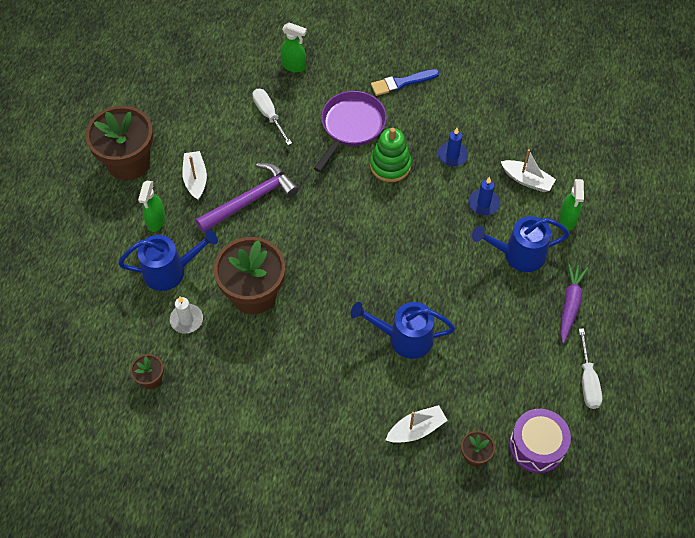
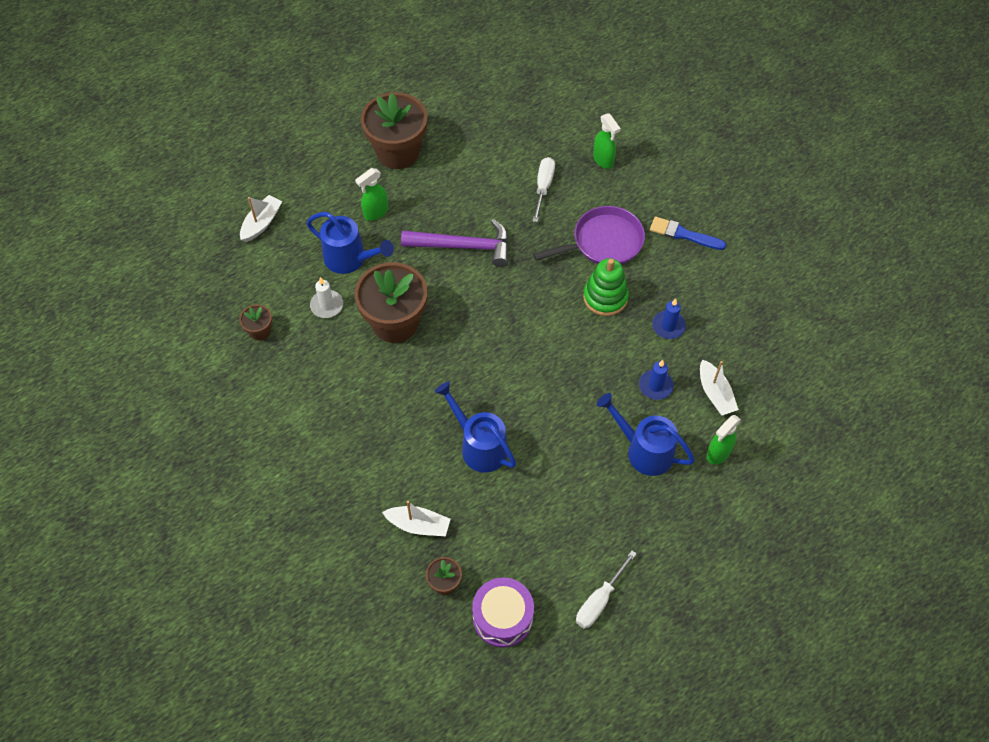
camera: 40 degrees right, 0 degrees up
white boat [182,151,207,200] -> white boat moved to [240,195,282,242]
purple carrot [560,263,588,343] -> none

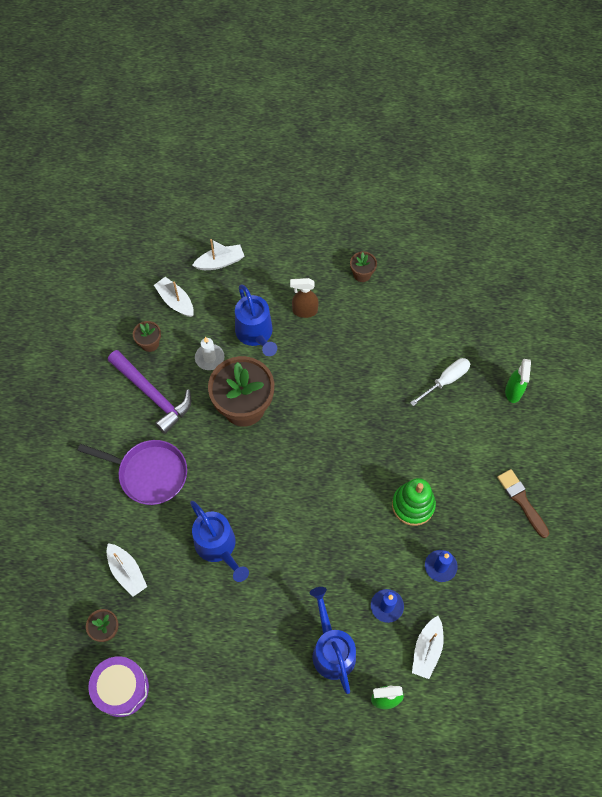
camera: 40 degrees right, 5 degrees up
green spray bottle [355,168,388,221] -> brown spray bottle [290,278,319,318]
brown flower pot [361,92,427,169] -> brown flower pot [350,251,377,282], size x0.45
purple hammer [401,219,509,267] -> purple hammer moved to [108,350,191,434]
blue watering can [435,382,516,473] -> blue watering can turned 150 degrees clockwise [190,501,249,582]
purple pan [533,206,645,265] -> purple pan moved to [77,440,187,505]
white screwdriver [576,551,637,629] -> none
blue brush [650,216,726,250] -> brown brush [497,469,549,538]
none -> white boat [154,277,194,317]

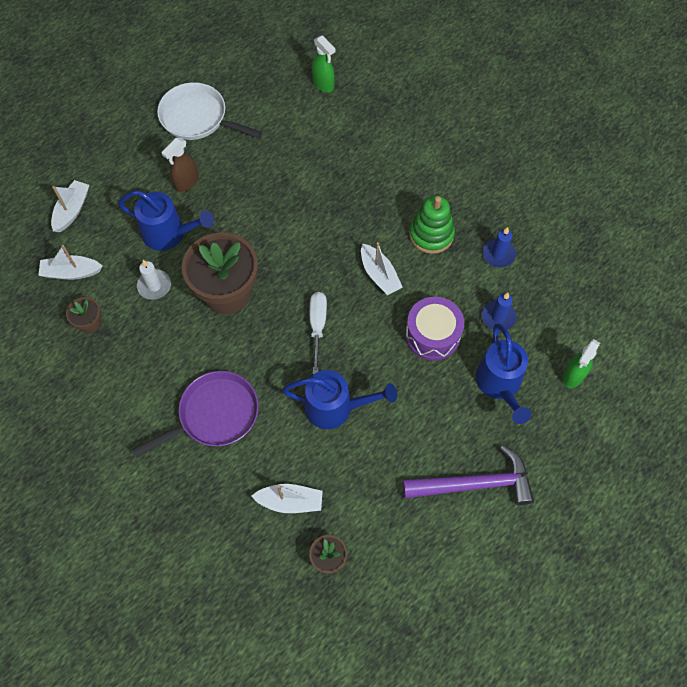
camera: 50 degrees left, 0 degrees up
purple drum [88,656,149,717] -> purple drum moved to [405,296,464,361]
purple hammer [108,350,191,434] -> purple hammer moved to [403,445,534,505]
blue watering can [310,587,356,694] -> blue watering can turned 120 degrees counterclockwise [476,324,531,424]
brown flower pot [350,251,377,282] -> white pan [157,82,262,140]
white screwdriver [410,358,470,406] -> white screwdriver moved to [310,292,327,374]
white boat [412,616,444,679] -> white boat moved to [361,242,403,295]
brown brush [497,469,549,538] -> none
green spray bottle [505,359,531,403] -> green spray bottle moved to [312,35,336,93]

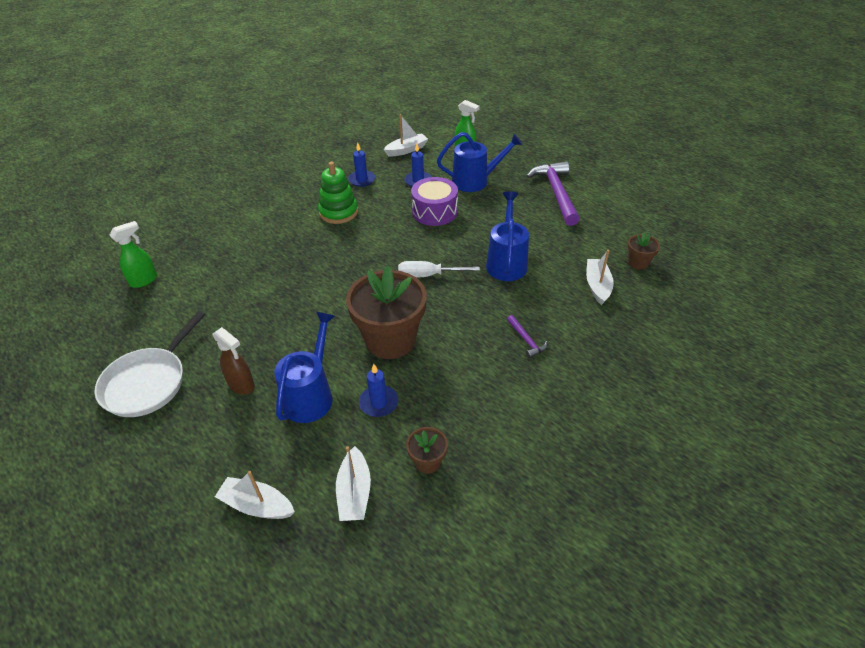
camera: 90 degrees left, 20 degrees down
purple pan [132,371,259,458] -> purple hammer [507,315,548,358]
white candle [137,260,171,300] -> blue candle [359,364,398,417]
white boat [361,242,403,295] -> white boat moved to [384,114,428,157]

